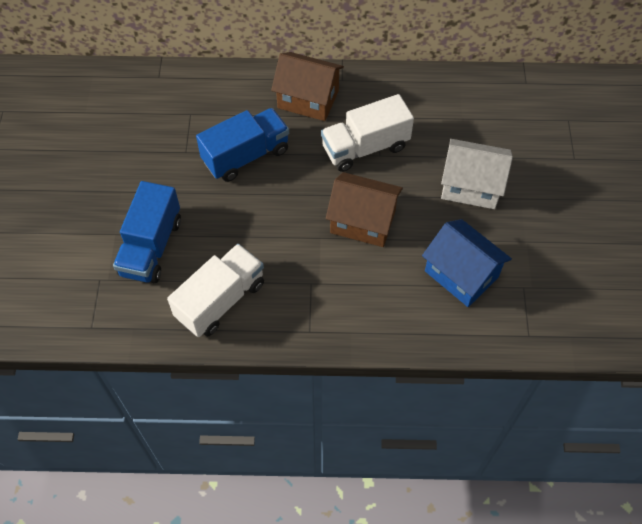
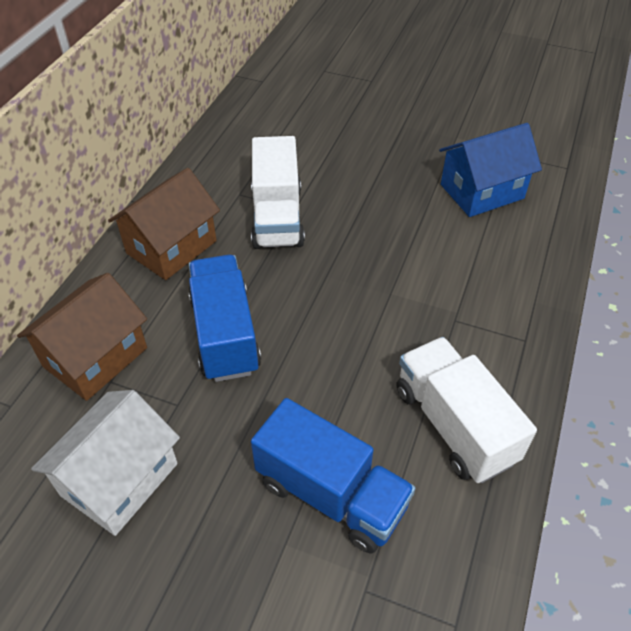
camera: 70 degrees left, 10 degrees down
brown house [326,172,403,247] -> brown house moved to [17,273,147,401]
white house [441,139,513,209] -> white house moved to [31,390,180,536]

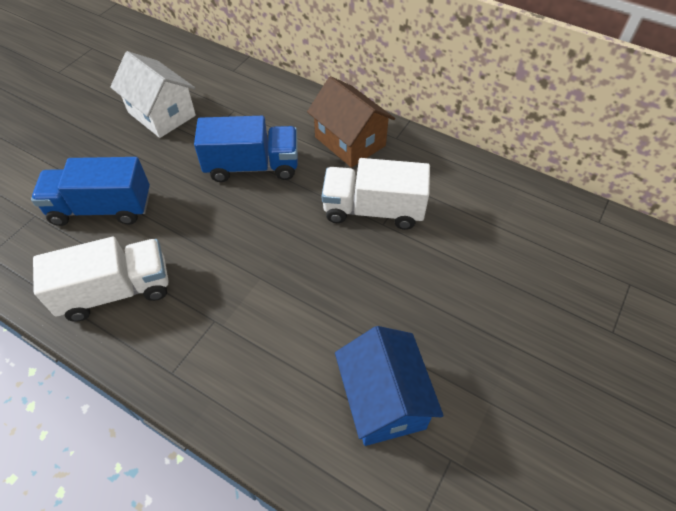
camera: 100 degrees right, 5 degrees up
brown house [17,273,147,401] -> none
blue truck [251,398,415,553] -> blue truck turned 45 degrees clockwise [31,157,150,226]

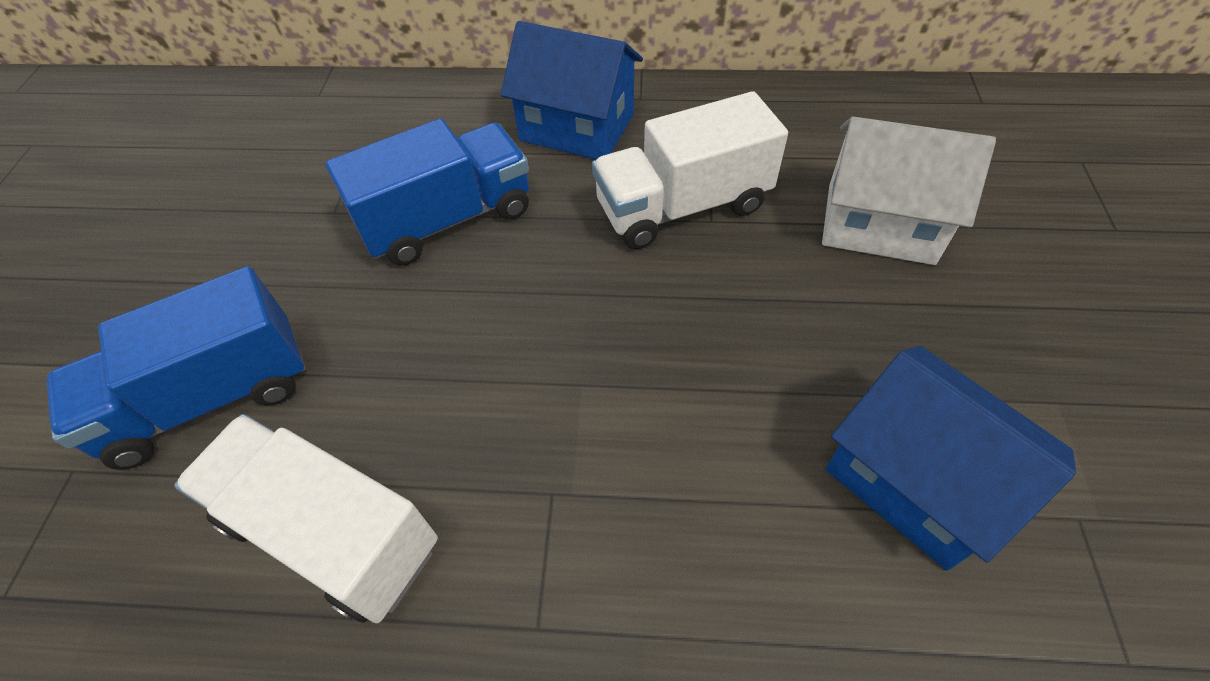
camera: 25 degrees left, 0 degrees up
white truck [33,237,169,322] -> white truck turned 105 degrees counterclockwise [174,414,438,623]
white house [110,51,196,138] -> white house moved to [822,116,996,265]
brown house [307,76,395,168] -> blue house [501,21,643,159]

